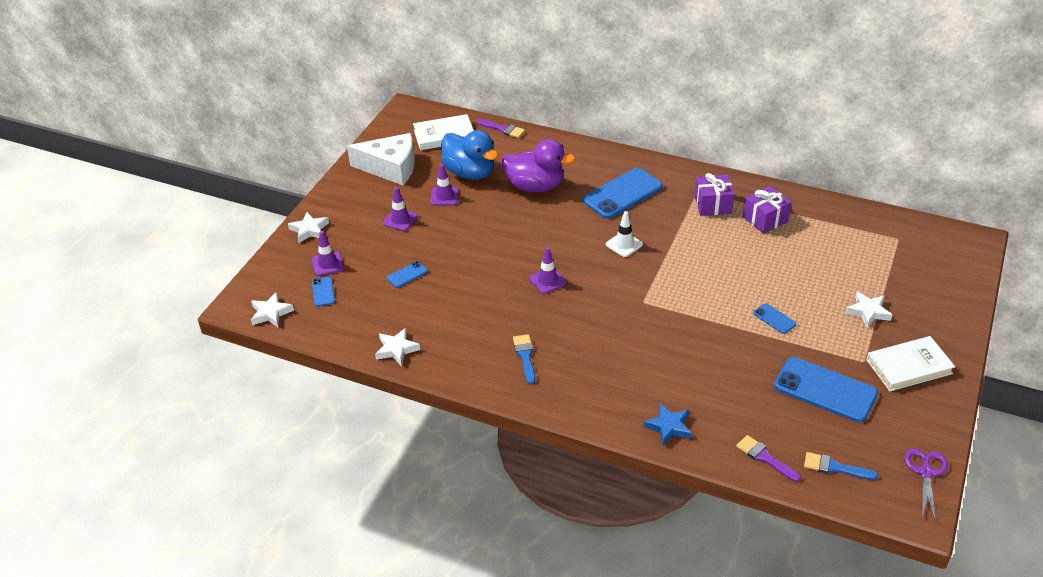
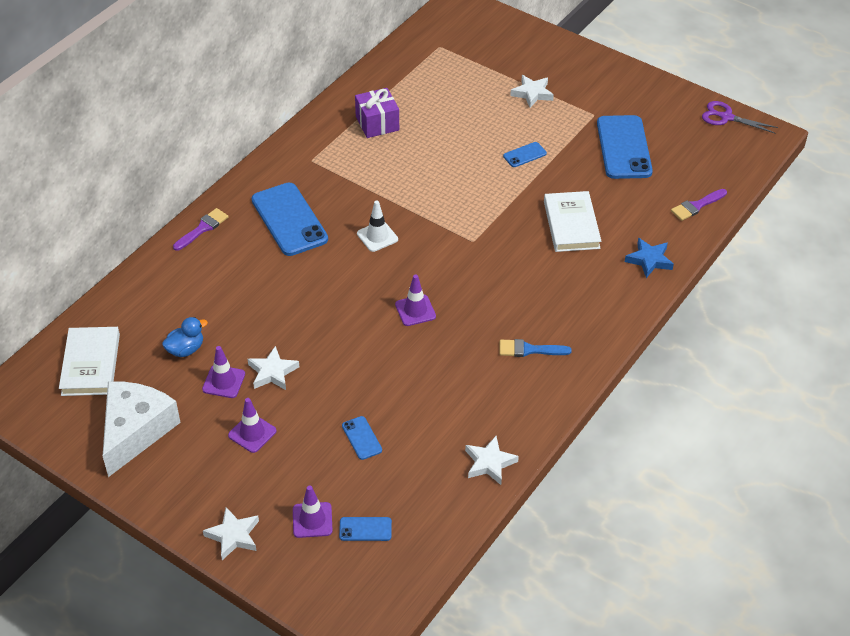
camera: 80 degrees left, 5 degrees up
white star [251,292,294,327] -> white star moved to [248,346,299,390]
blue duck [441,130,498,180] -> blue duck [162,317,208,357], size x0.51
purple brush [477,119,525,138] -> purple brush moved to [173,208,229,251]
purple duck [501,139,575,192] -> none
purple gift [694,173,734,216] -> none
blue phone [774,357,878,422] -> blue phone turned 45 degrees counterclockwise [597,115,653,179]
blue brush [804,452,878,480] -> none
white book [866,336,955,391] -> white book moved to [544,191,602,252]

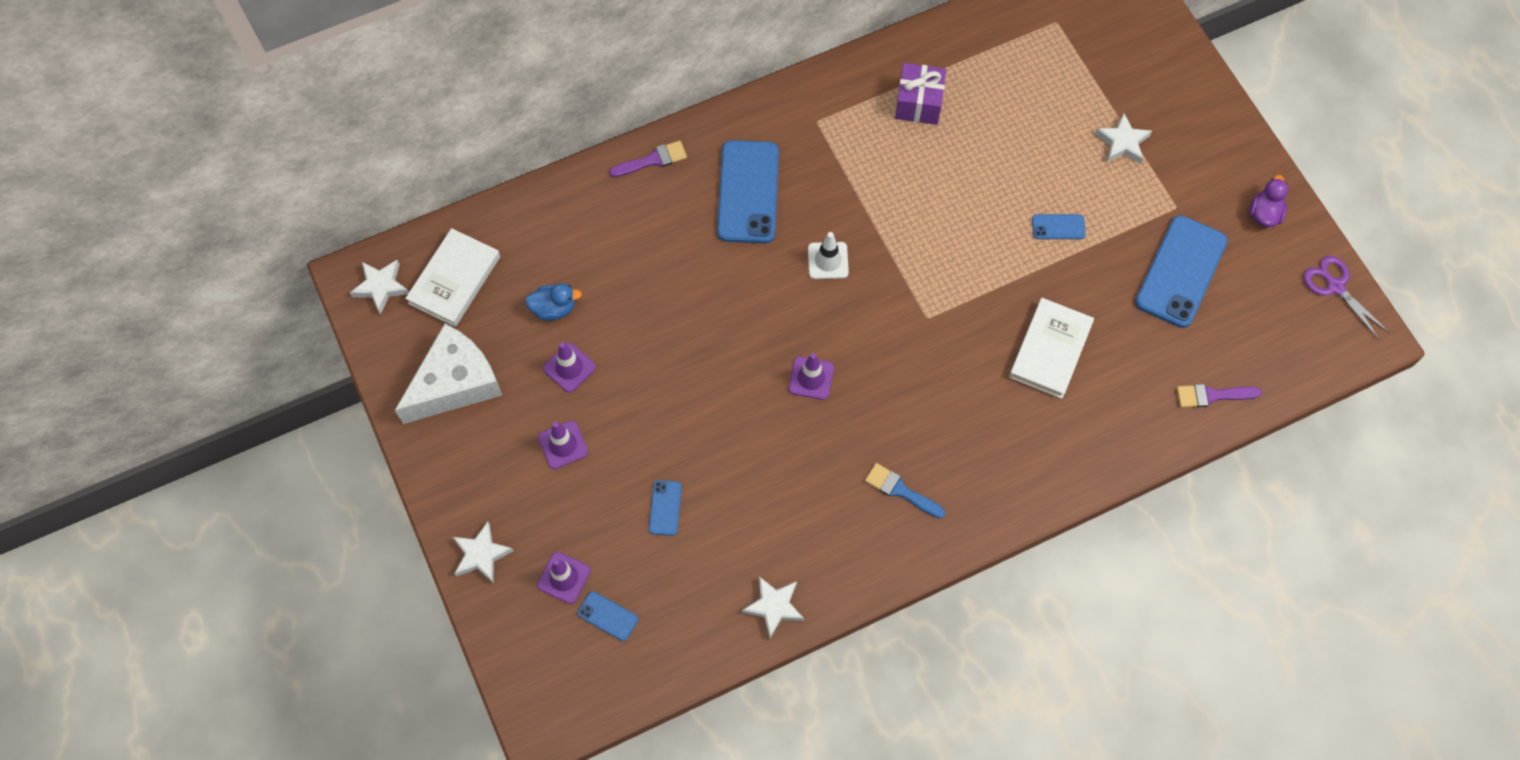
camera: 30 degrees right, 20 degrees up
white star [248,346,299,390] -> white star moved to [350,260,409,315]
blue star [625,238,674,278] -> none
none -> purple duck [1249,175,1288,227]

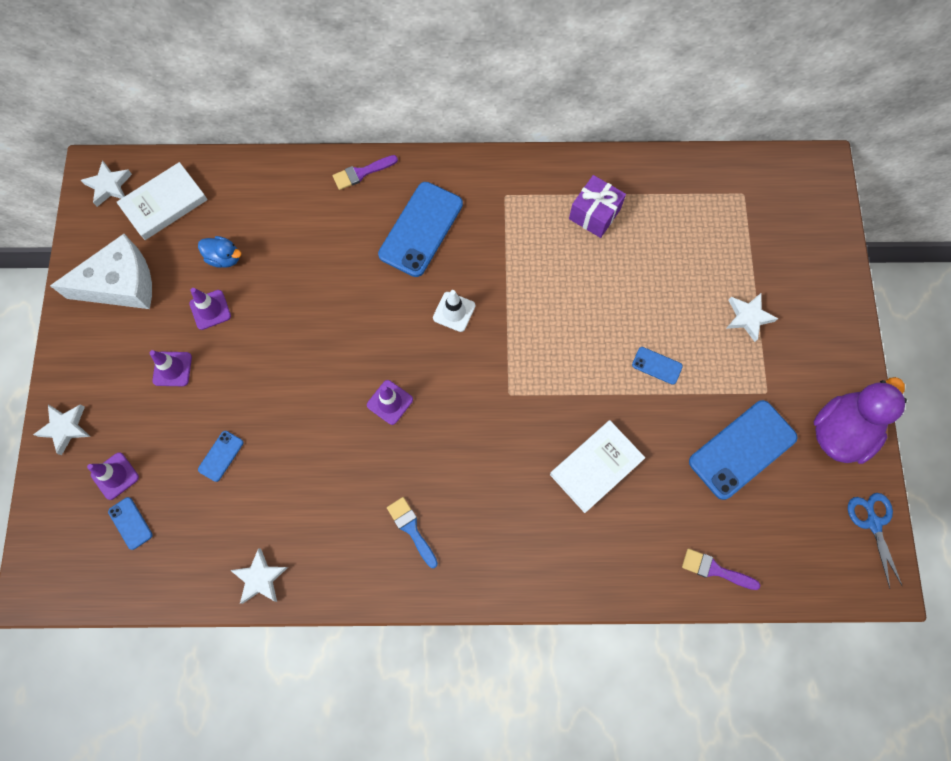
camera: 25 degrees right, 5 degrees up
purple brush [609,141,687,177] -> purple brush turned 150 degrees clockwise [333,155,398,190]
purple duck [1249,175,1288,227] -> purple duck [814,377,907,464], size x1.95
purple scissors [1304,256,1389,339] -> blue scissors [848,493,902,589]

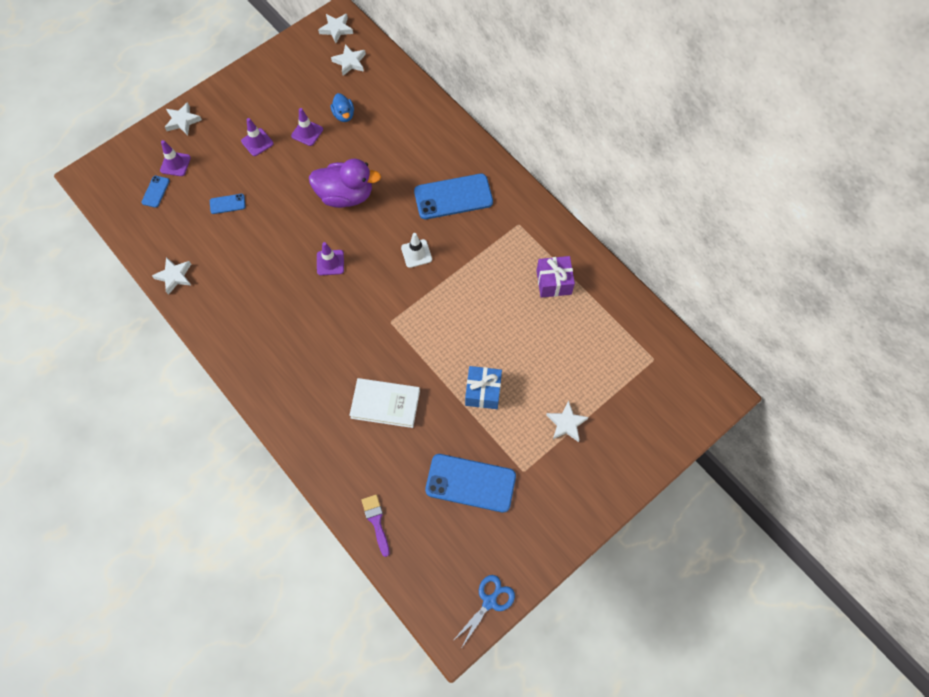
camera: 50 degrees right, 5 degrees down
white cheese [50,234,152,309] -> none
white book [117,162,208,240] -> white star [331,44,366,76]
purple brush [333,155,398,190] -> none
blue brush [387,497,438,568] -> none
blue phone [632,347,683,385] -> blue gift [465,366,502,409]
purple duck [814,377,907,464] -> purple duck moved to [309,159,381,208]

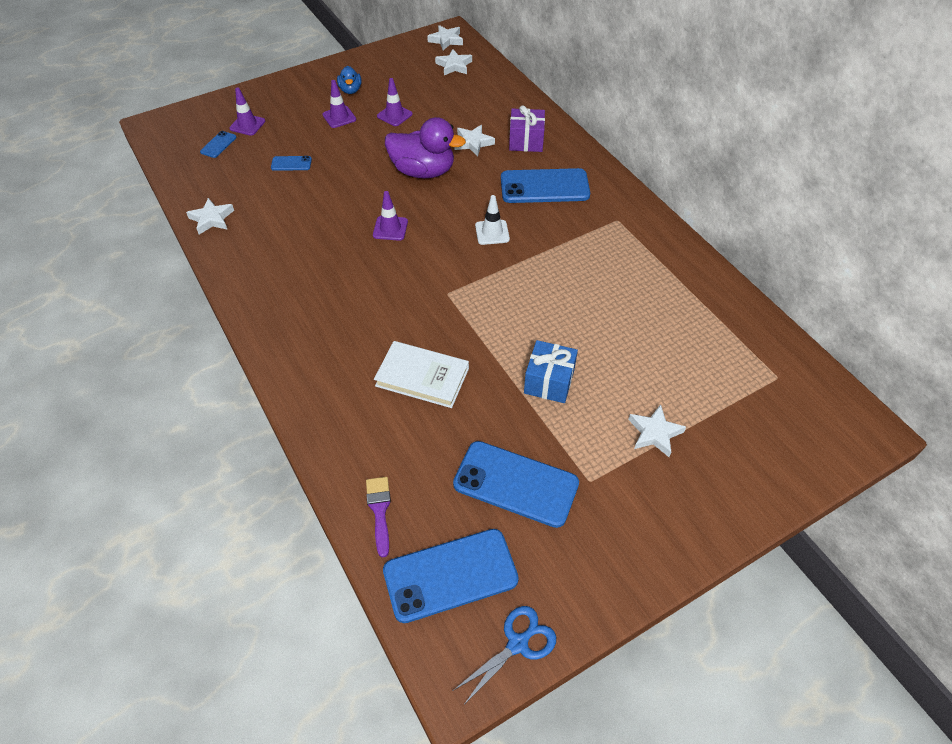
camera: 10 degrees right, 15 degrees down
white star [165,102,202,136] -> white star moved to [454,125,495,156]
blue duck [331,93,354,122] -> blue duck moved to [337,66,361,94]
purple gift [536,256,575,298] -> purple gift moved to [509,105,545,152]
none -> blue phone [383,529,519,623]

